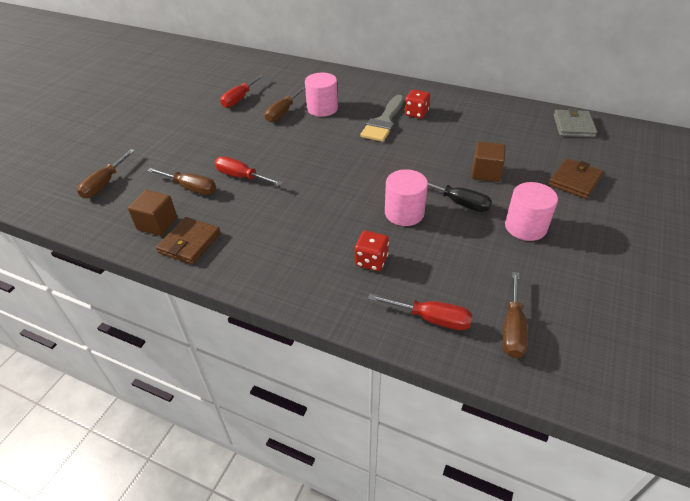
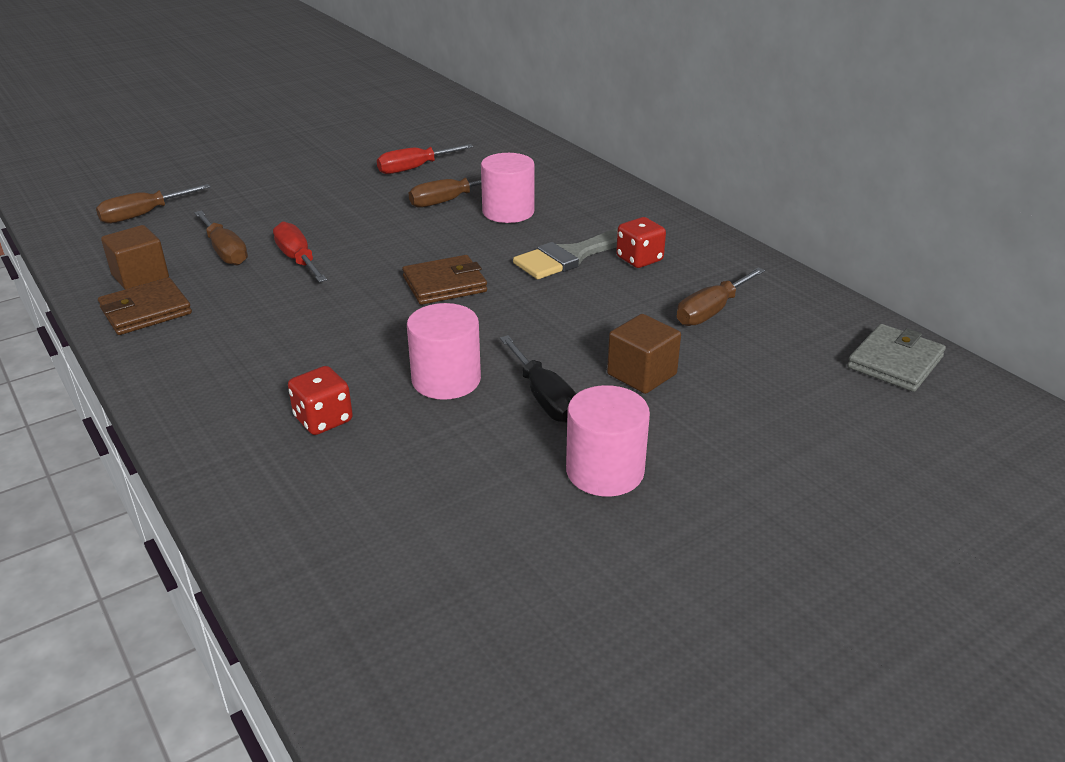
camera: 30 degrees right, 10 degrees down
red screwdriver [368,294,472,330] -> none
brown screwdriver [503,272,528,358] -> brown screwdriver moved to [677,268,765,326]
brown wallet [549,158,603,199] -> brown wallet moved to [402,255,487,305]

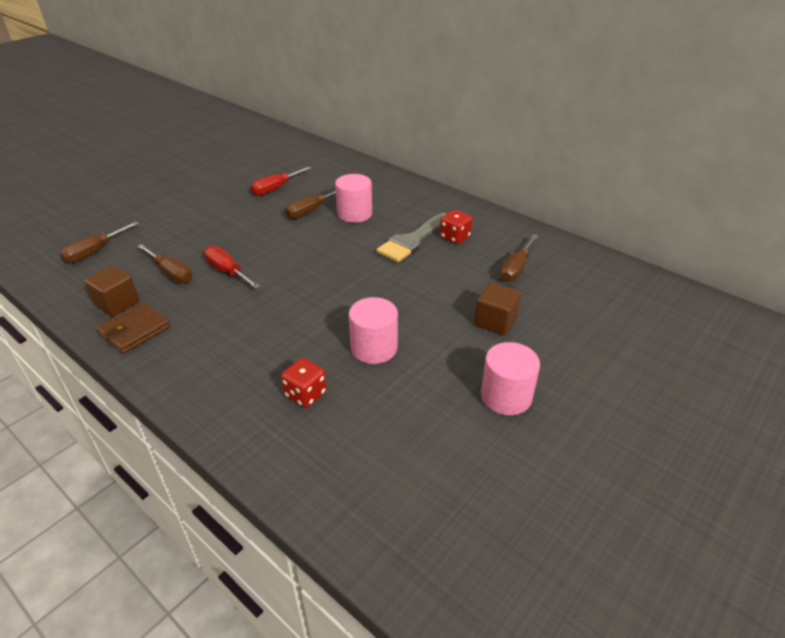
camera: 15 degrees left, 5 degrees up
brown wallet [402,255,487,305] -> none
black screwdriver [500,335,576,423] -> none
grey wallet [847,324,946,392] -> none

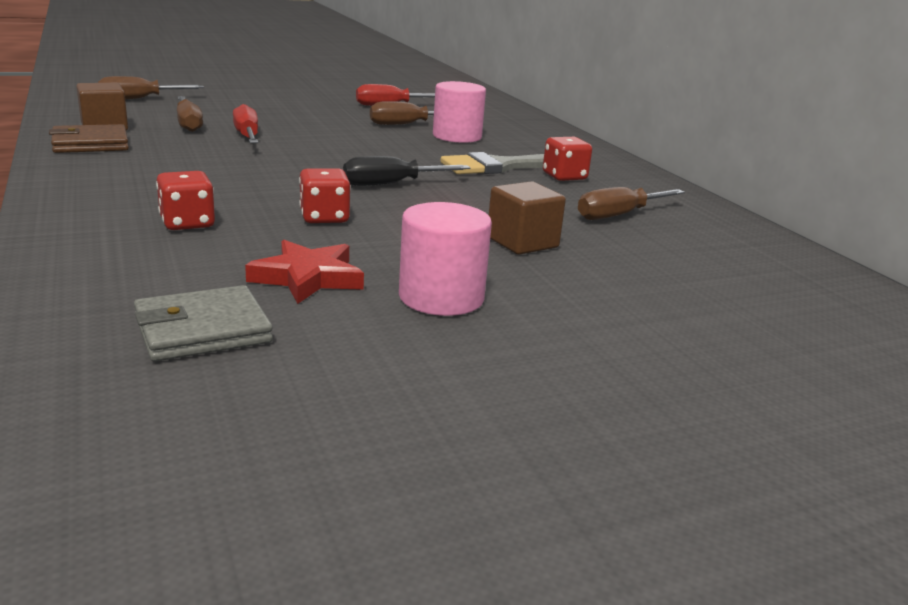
camera: 25 degrees right, 15 degrees down
pink cylinder [349,297,398,364] -> red dice [299,168,351,223]
none -> grey wallet [134,285,273,361]
none -> red star [245,240,364,304]
none -> black screwdriver [343,156,471,186]

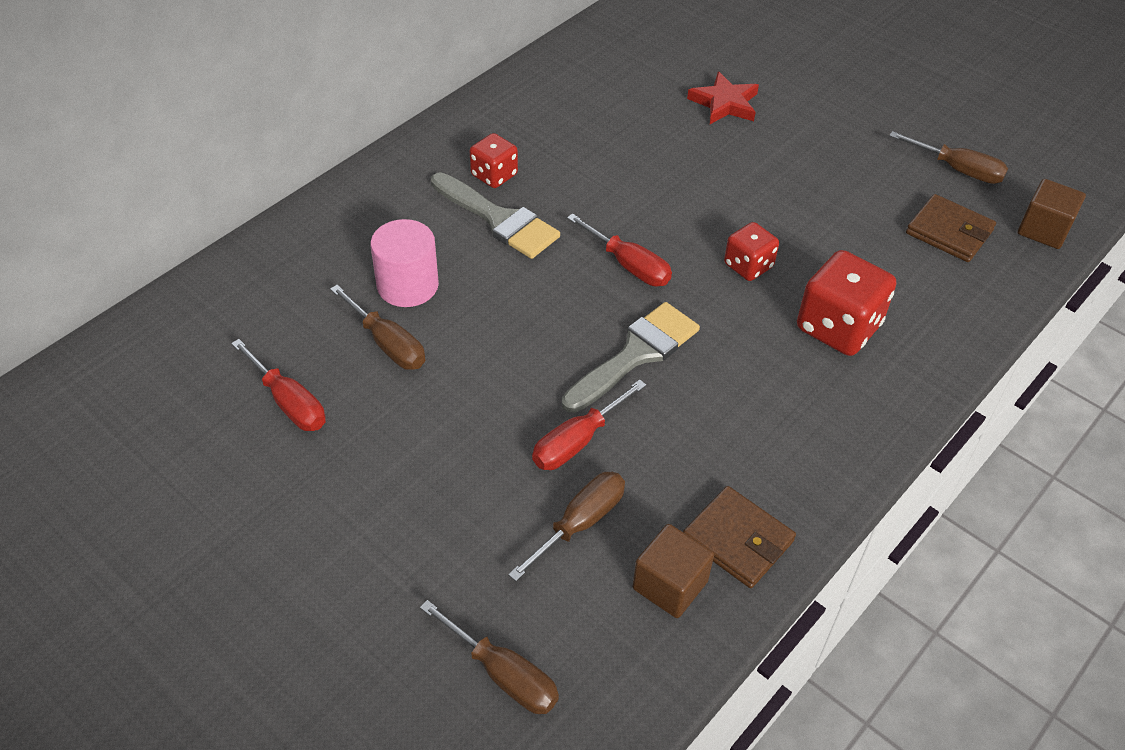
camera: 115 degrees left, 25 degrees up
grey wallet [134,285,273,361] -> brown wallet [906,194,996,262]
red dice [156,171,215,230] -> red dice [797,250,896,356], size x1.69
red star [245,240,364,304] -> red star moved to [687,71,759,124]
black screwdriver [343,156,471,186] -> red screwdriver [567,213,672,286]
pink cylinder [399,202,492,316] -> none
brown cube [489,181,566,255] -> brown cube moved to [1018,179,1086,249]
brown screwdriver [578,187,685,220] -> brown screwdriver moved to [889,131,1008,184]
none -> grey brush [562,302,700,413]

